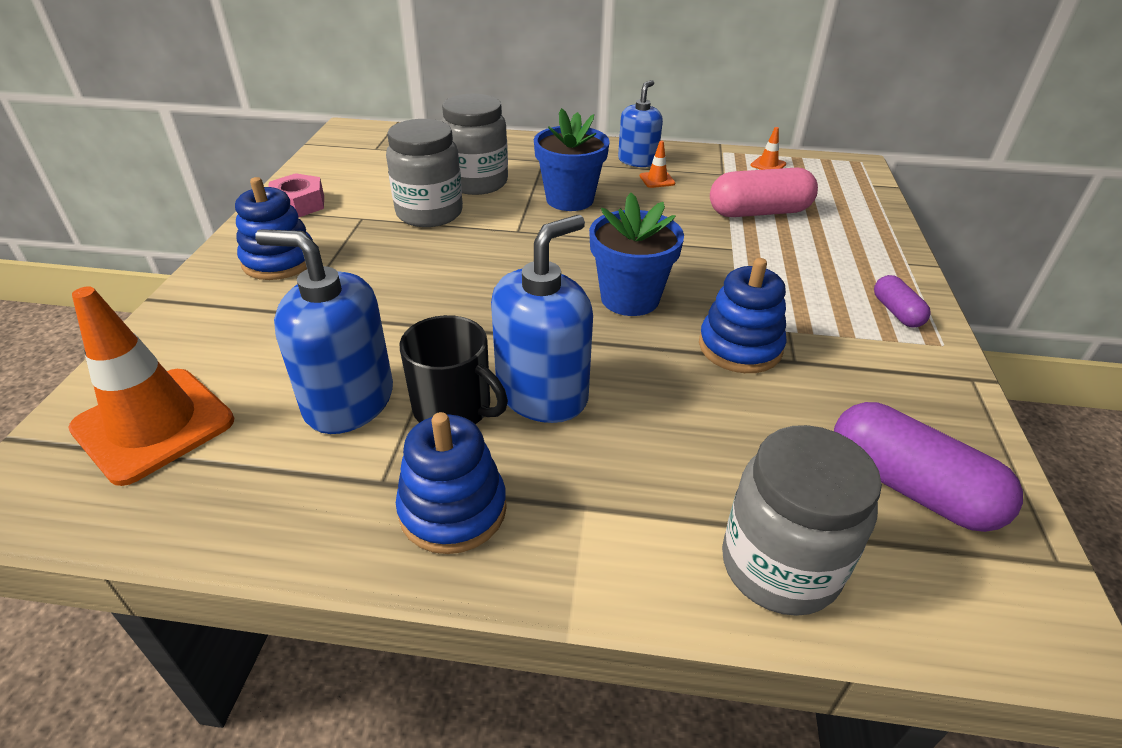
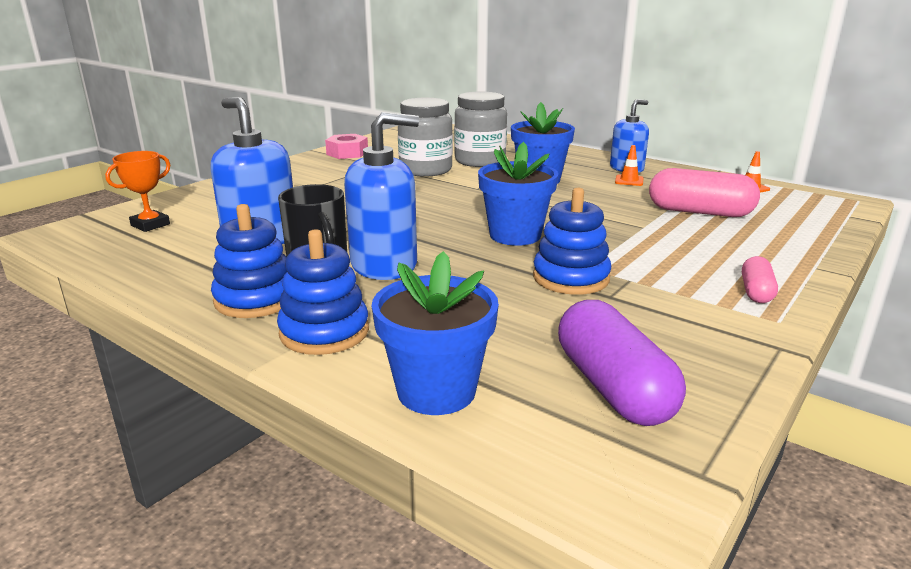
camera: 30 degrees right, 15 degrees down
orange traffic cone [68,287,234,486] -> orange trophy [105,151,171,232]
blue stacking toy [235,177,313,280] -> blue stacking toy moved to [277,229,369,355]
grey jar [722,425,882,616] -> blue flower pot [372,251,499,415]
purple capsule [874,275,931,328] -> pink capsule [742,256,778,303]

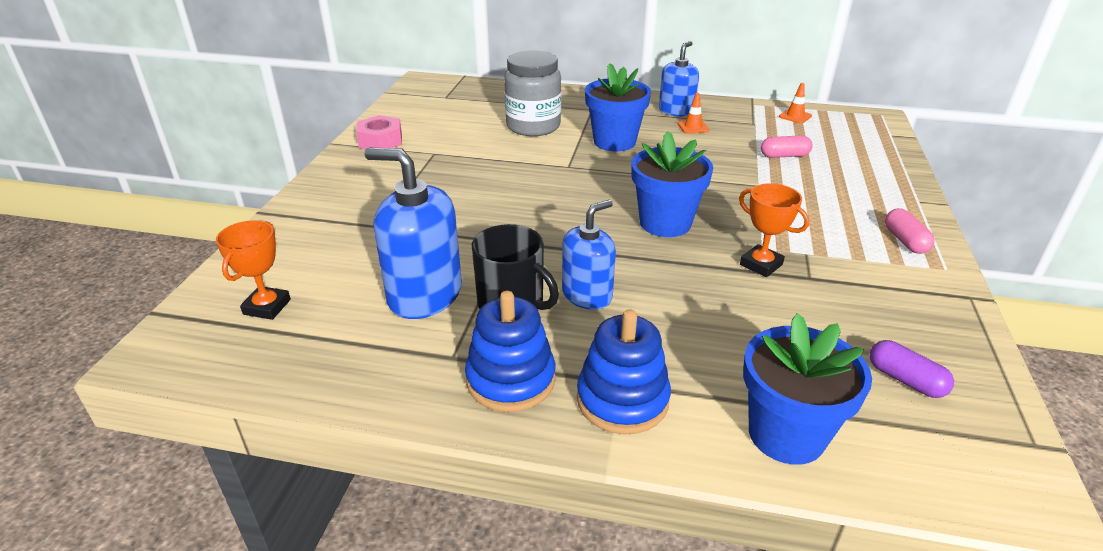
camera: 25 degrees left, 10 degrees up
blue soap dispenser [344,112,419,280] -> blue soap dispenser [562,200,616,310], size x0.65
grey jar [398,98,453,176] -> none
blue stacking toy [533,188,611,295] -> orange trophy [739,183,809,277]
purple capsule [558,300,686,426] -> purple capsule [870,340,954,398], size x0.53
pink capsule [649,168,760,217] -> pink capsule [761,135,813,158], size x0.53

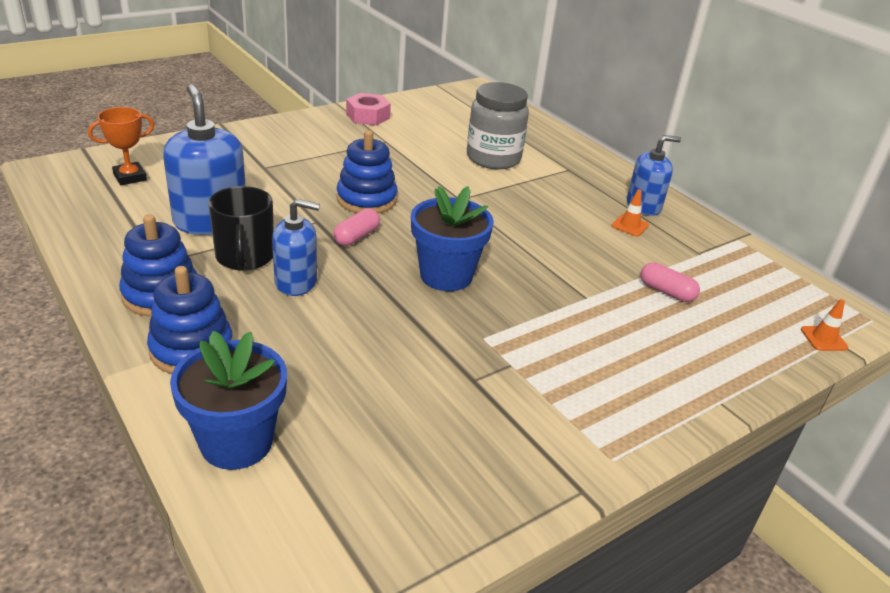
camera: 40 degrees right, 0 degrees up
blue flower pot [585,63,651,151] -> none
orange trophy [739,183,809,277] -> none
orange traffic cone [779,83,812,124] -> orange traffic cone moved to [801,299,848,351]
purple capsule [870,340,954,398] -> none
pink capsule [885,208,935,254] -> pink capsule moved to [333,209,380,246]
none -> blue stacking toy [337,130,397,213]

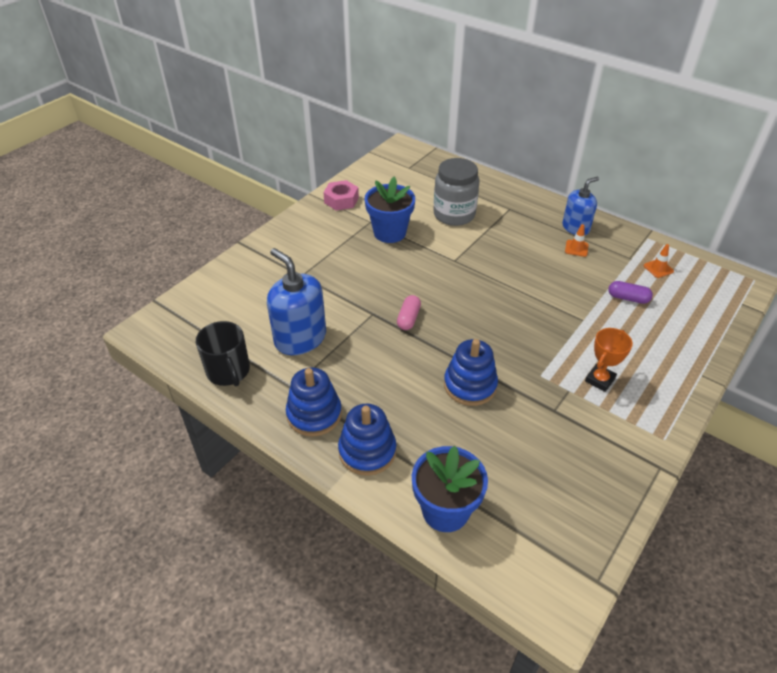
camera: 15 degrees left, 10 degrees up
orange trophy [88,107,154,185] -> orange trophy moved to [585,328,633,392]
black mug [208,186,274,271] -> black mug moved to [195,321,250,386]
blue soap dispenser [272,199,320,296] -> none
blue stacking toy [337,130,397,213] -> blue stacking toy moved to [444,339,498,406]
blue flower pot [411,186,494,291] -> blue flower pot moved to [365,177,415,243]
pink capsule [641,263,700,302] -> purple capsule [608,281,653,304]
orange traffic cone [801,299,848,351] -> orange traffic cone moved to [643,244,674,278]

